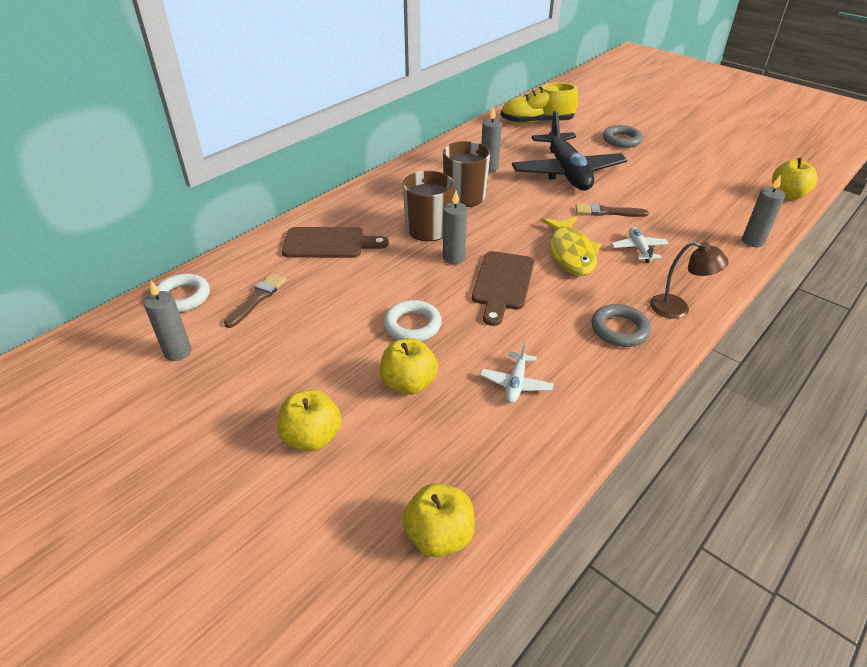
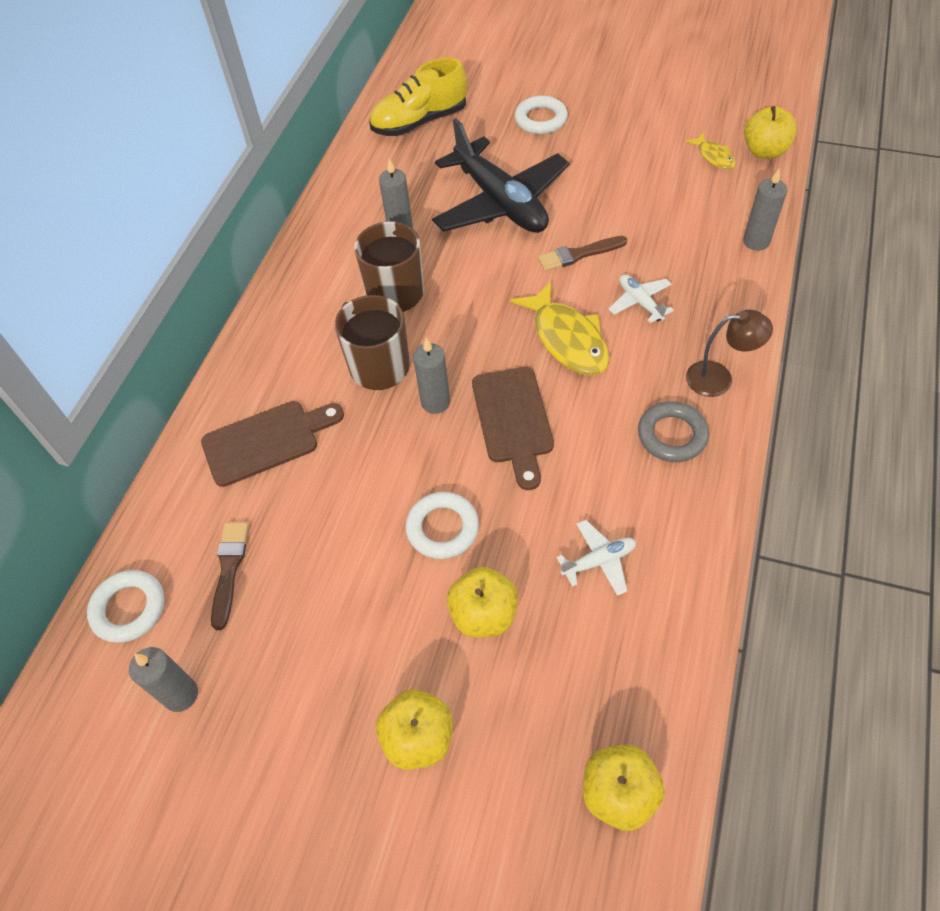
camera: 20 degrees left, 15 degrees up
white plane [480,342,554,403] -> white plane turned 105 degrees counterclockwise [556,520,636,596]
grey ring [603,125,643,148] -> white ring [515,96,568,134]
none -> yellow fish [686,132,736,170]

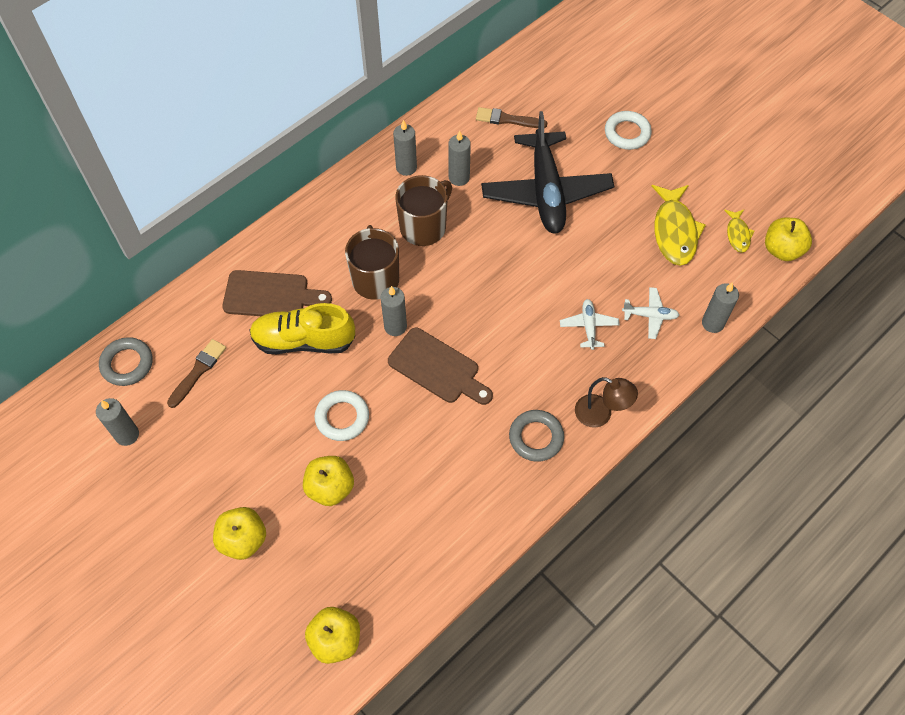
camera: 25 degrees right, 5 degrees up
white ring [87,570,165,643] -> grey ring [99,337,153,386]
yellow shoe [370,58,467,136] -> yellow shoe moved to [249,303,355,354]
brown cutting board [472,367,554,490] -> brown cutting board turned 75 degrees counterclockwise [388,328,493,405]
yellow fish [510,281,609,376] -> yellow fish moved to [651,185,706,266]
brown brush [538,236,627,271] -> brown brush moved to [476,107,547,128]
white plane [556,520,636,596] -> white plane moved to [622,287,679,339]
none -> grey candle [393,120,417,176]

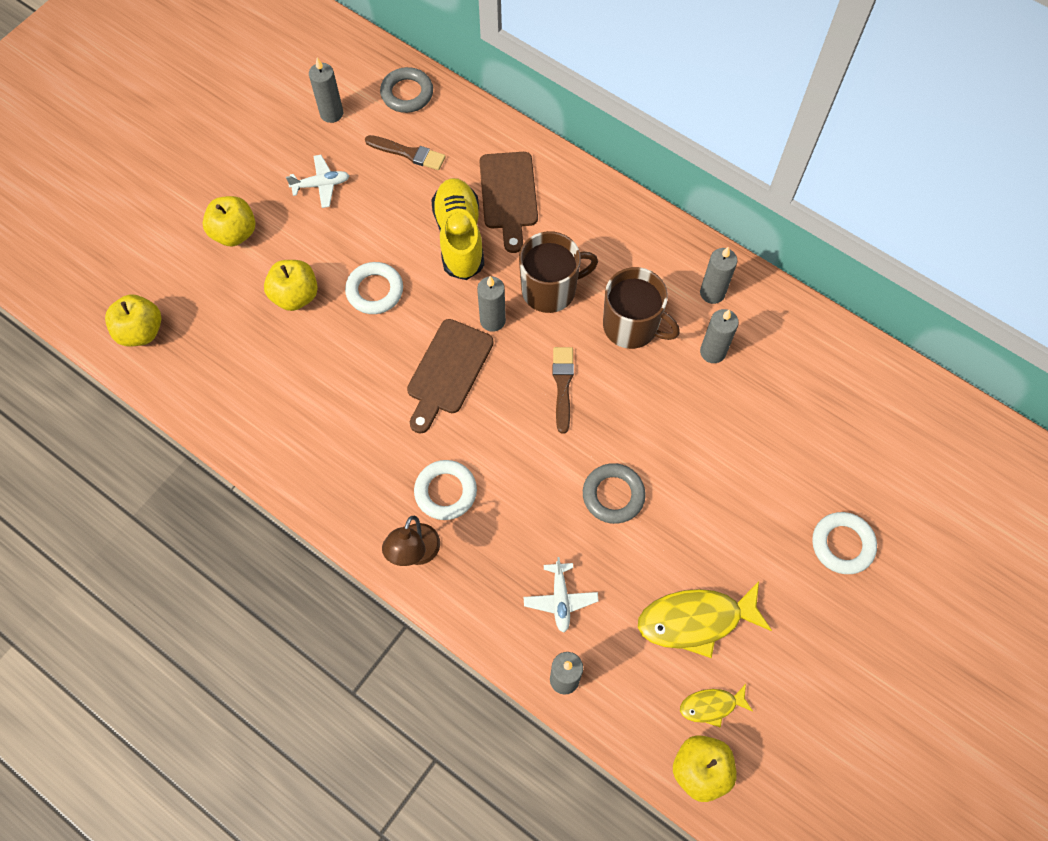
camera: 80 degrees right, 5 degrees up
brown brush [476,107,547,128] -> brown brush moved to [553,347,574,433]
black plane [481,111,614,234] -> none
grey ring [509,410,564,462] -> grey ring moved to [583,463,646,524]
white plane [560,299,620,350] -> white plane moved to [286,155,350,208]
none -> white ring [414,460,477,520]

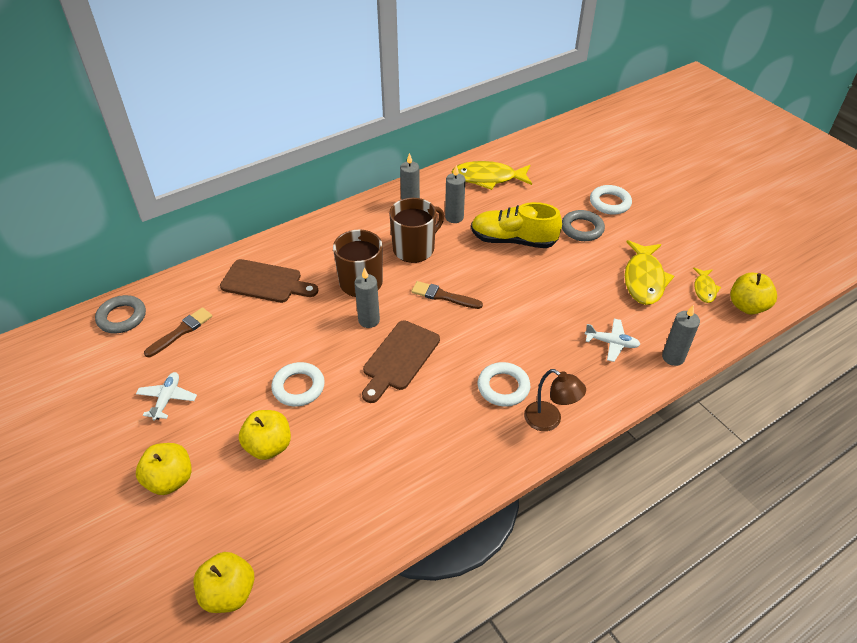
camera: 70 degrees left, 20 degrees down
grey candle [309,58,343,123] -> none
brown cutting board [407,319,494,433] -> brown cutting board turned 75 degrees clockwise [362,321,440,403]
yellow shoe [431,178,484,280] -> yellow shoe moved to [471,202,562,248]
grey ring [583,463,646,524] -> grey ring moved to [562,210,605,241]
none -> yellow fish [452,161,532,190]

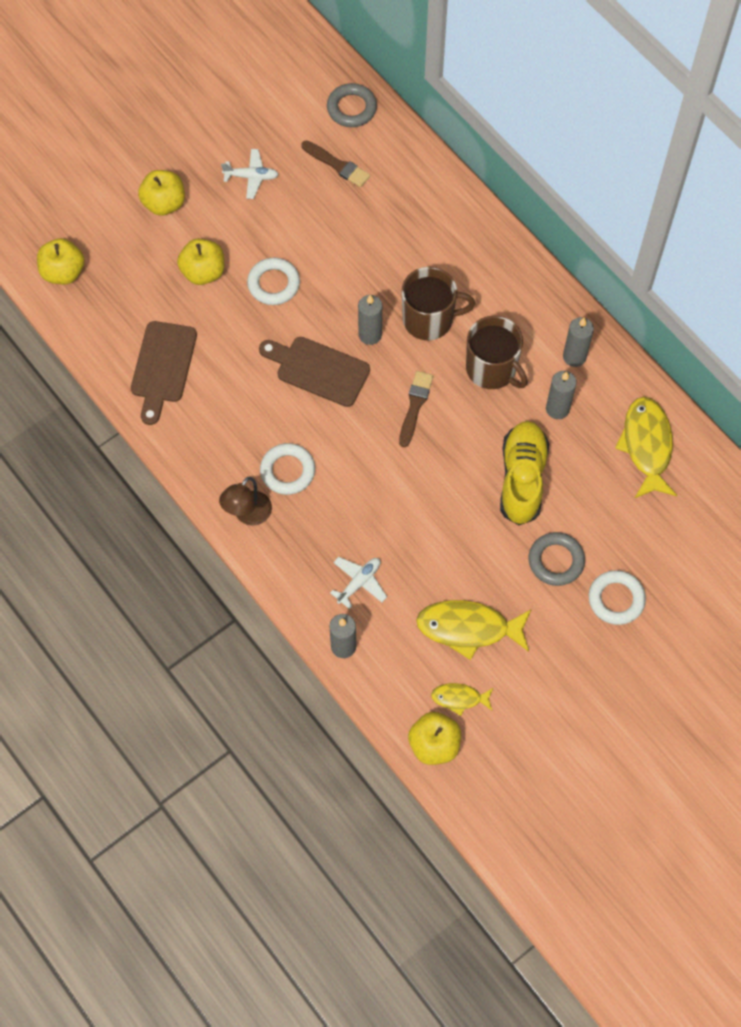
camera: 85 degrees right, 20 degrees up
brown cutting board [220,259,318,303] -> brown cutting board moved to [131,321,197,425]
white plane [585,319,641,362] -> white plane turned 150 degrees counterclockwise [330,557,387,609]

